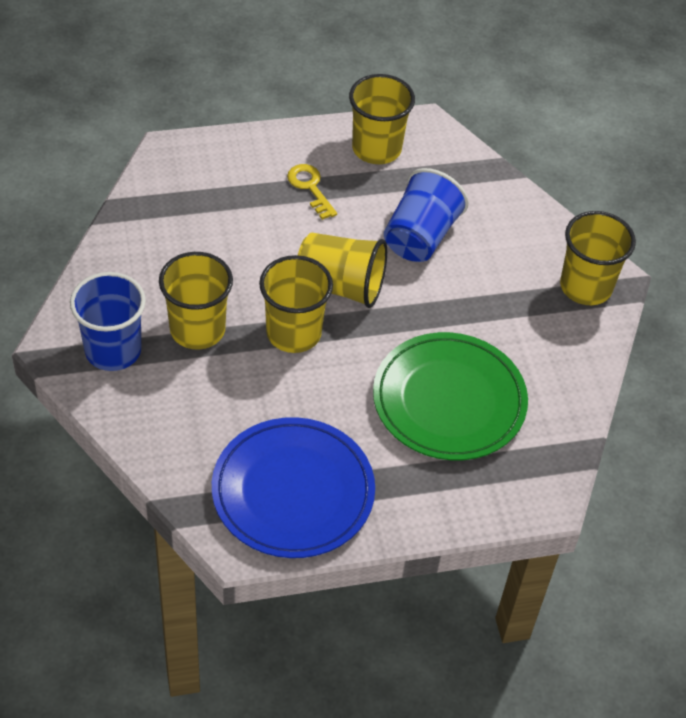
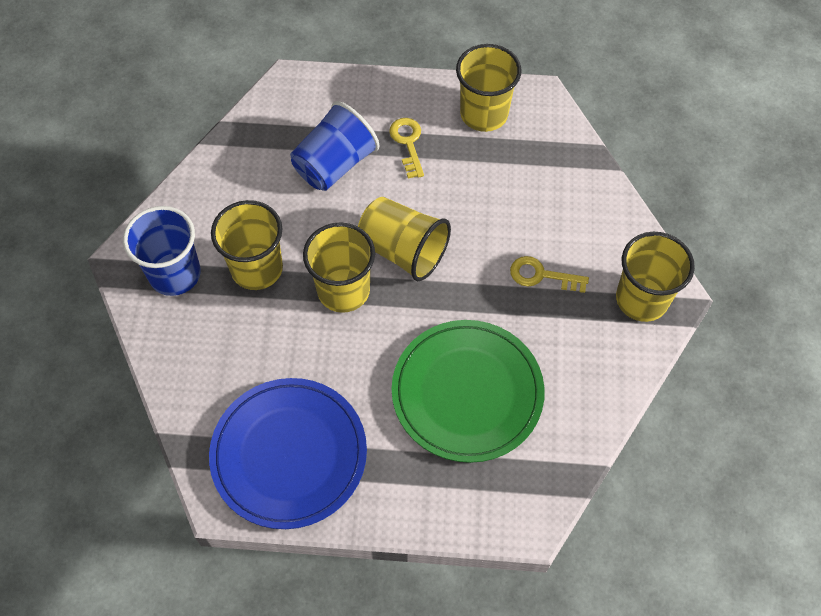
camera: 20 degrees right, 10 degrees up
blue cup [384,168,469,262] -> blue cup moved to [290,101,379,191]
none -> yellow key [510,256,589,293]

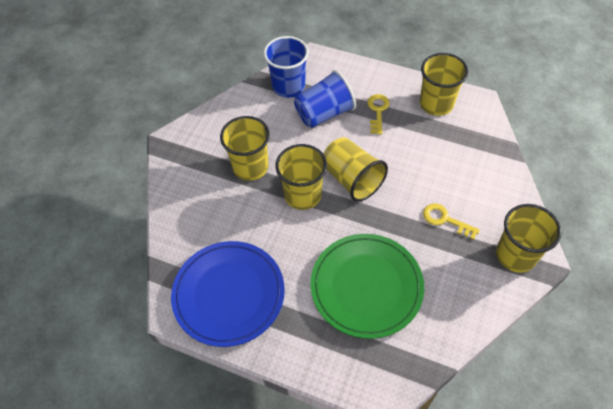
camera: 20 degrees right, 5 degrees down
blue cup [123,206,201,296] -> blue cup moved to [264,36,309,98]

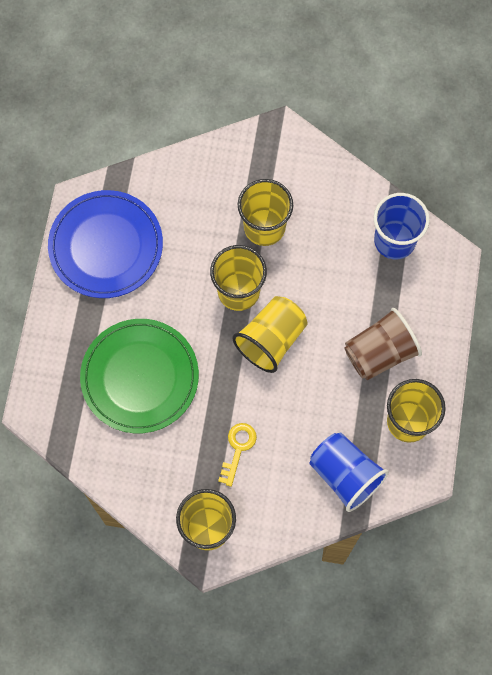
camera: 75 degrees right, 15 degrees up
blue cup [294,70,356,128] -> blue cup moved to [310,433,389,512]
yellow key [367,94,390,135] -> brown cup [344,308,422,380]

